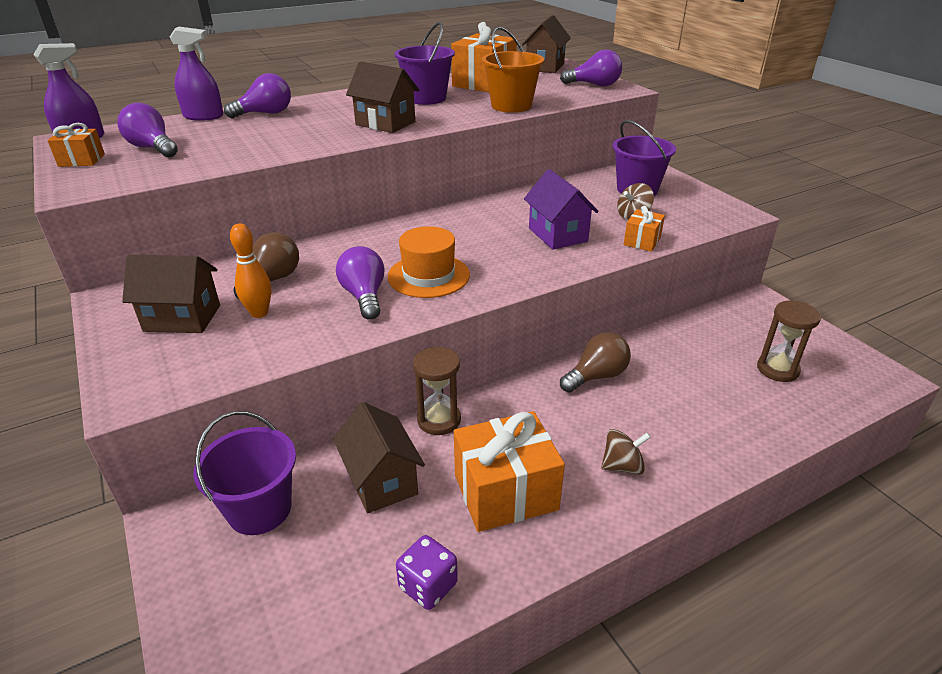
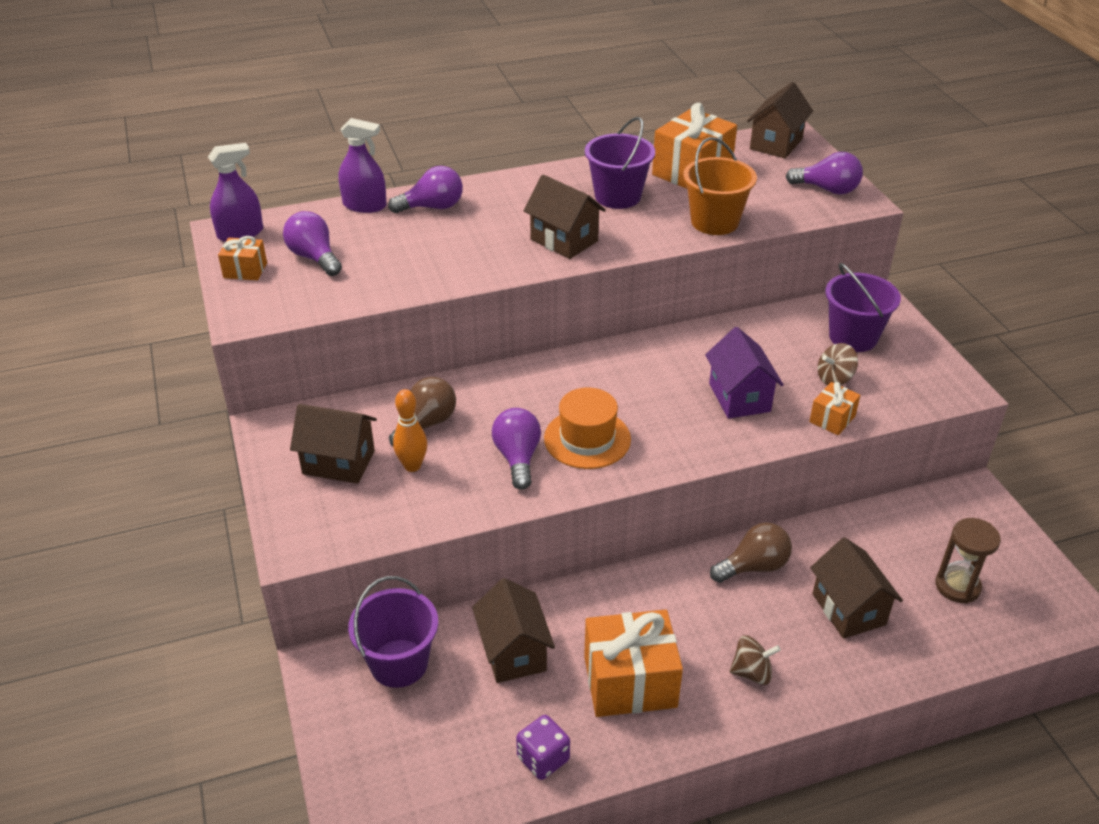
camera: 10 degrees right, 5 degrees up
brown hourglass [413,346,461,435] -> none
none -> brown house [810,537,903,639]

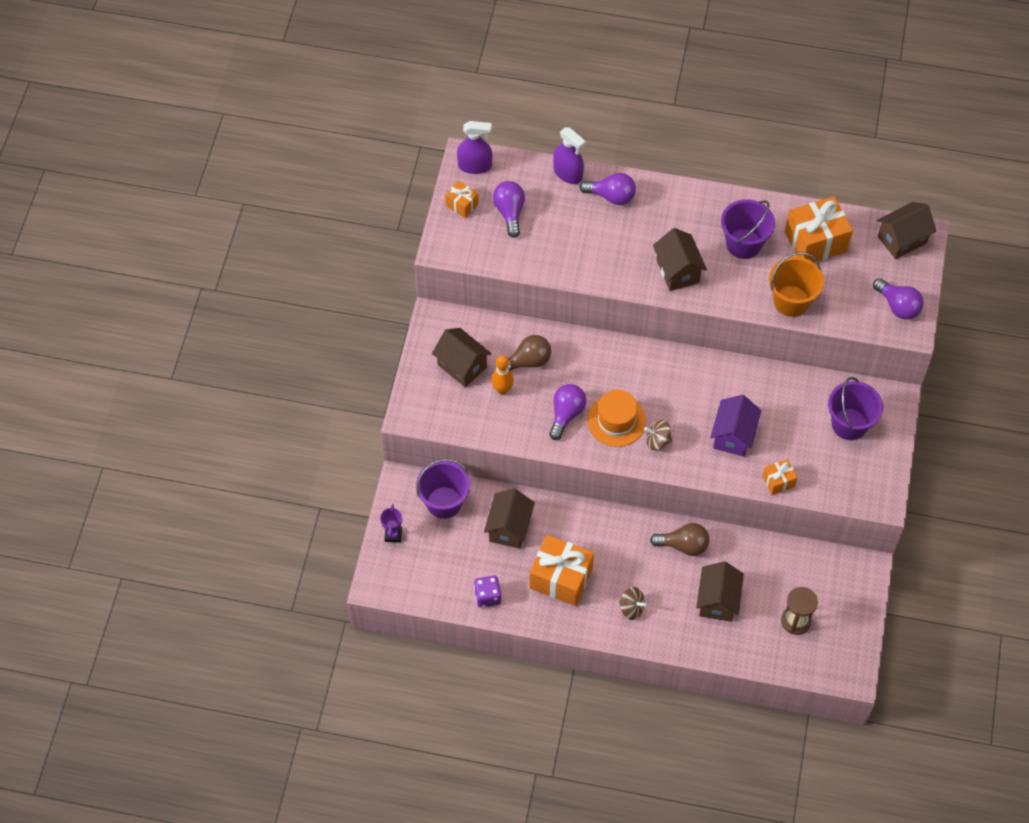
camera: 30 degrees right, 20 degrees up
brown spinning top [818,343,858,385] -> brown spinning top moved to [644,420,672,450]
none -> purple trophy [380,504,402,542]

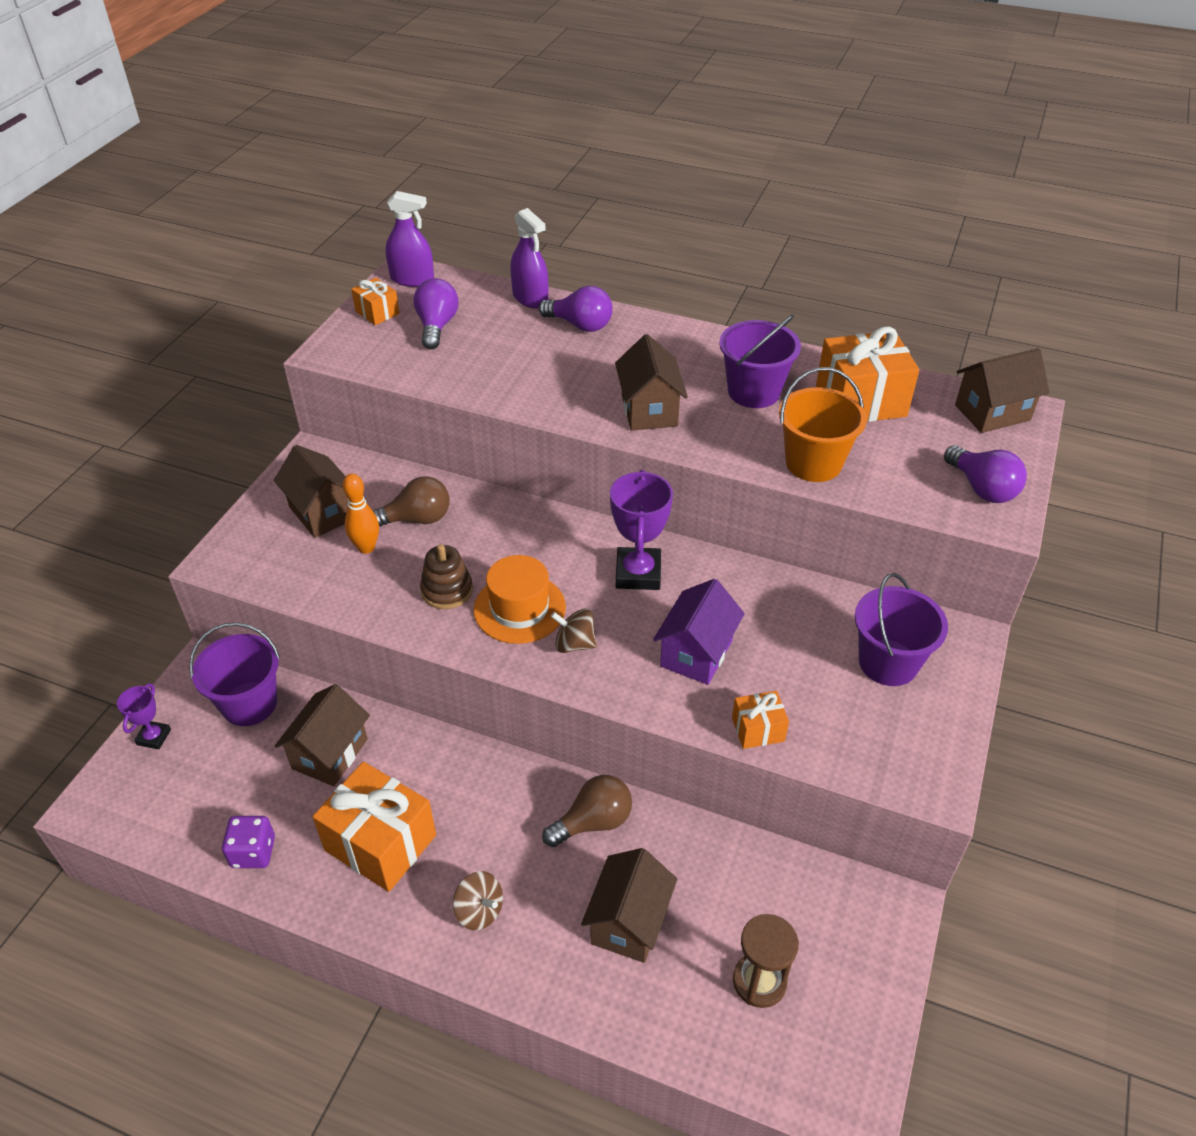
camera: 10 degrees right, 15 degrees down
purple light bulb [549,384,586,440] -> brown stacking toy [420,544,473,609]
brown light bulb [650,523,709,556] -> brown light bulb turned 45 degrees counterclockwise [542,775,632,847]
none -> purple trophy [610,470,673,590]

